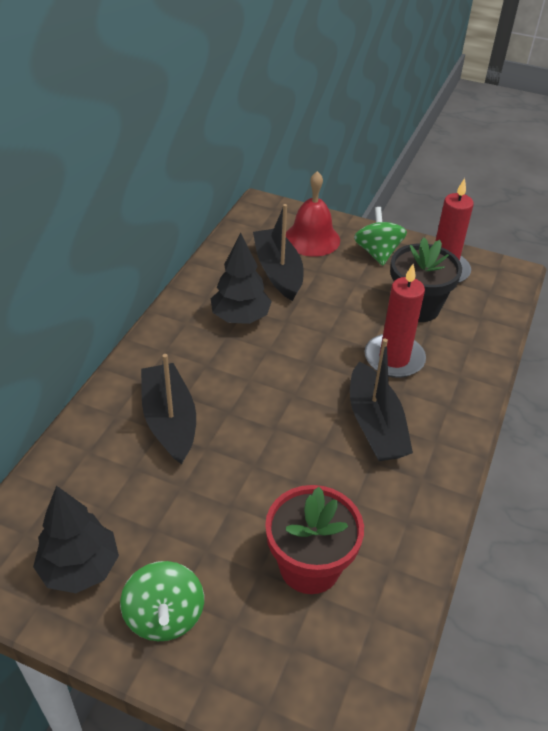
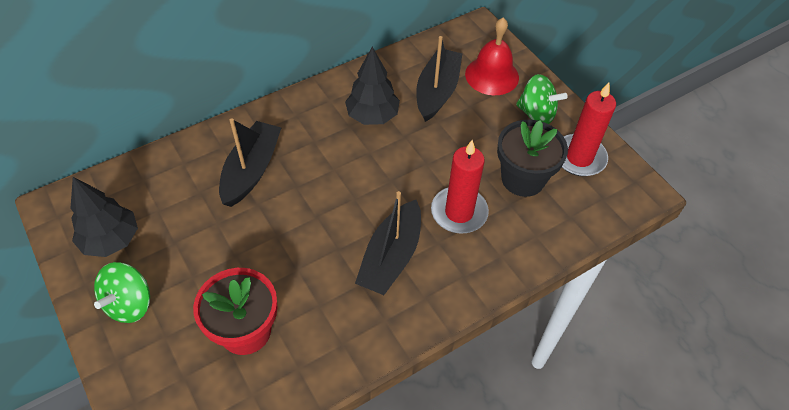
camera: 35 degrees right, 10 degrees up
green spinning top [354,207,407,266] -> green spinning top turned 90 degrees clockwise [516,74,568,124]

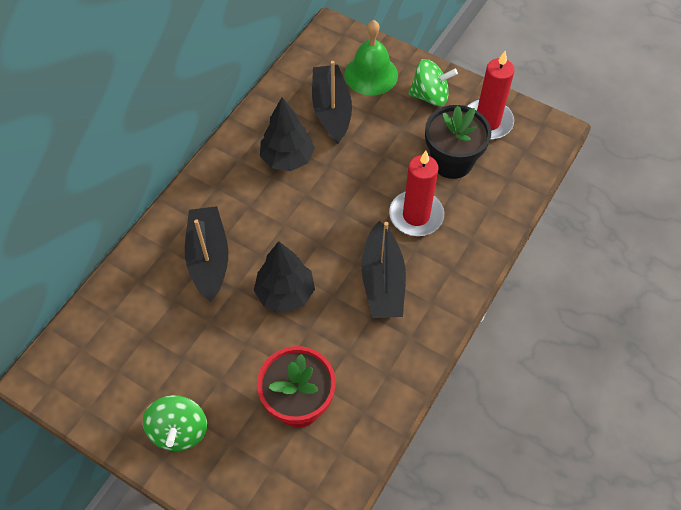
camera: 25 degrees left, 5 degrees up
black tree [70,177,138,257] -> black tree moved to [254,241,315,313]
red bell [465,17,519,95] -> green bell [344,20,398,96]

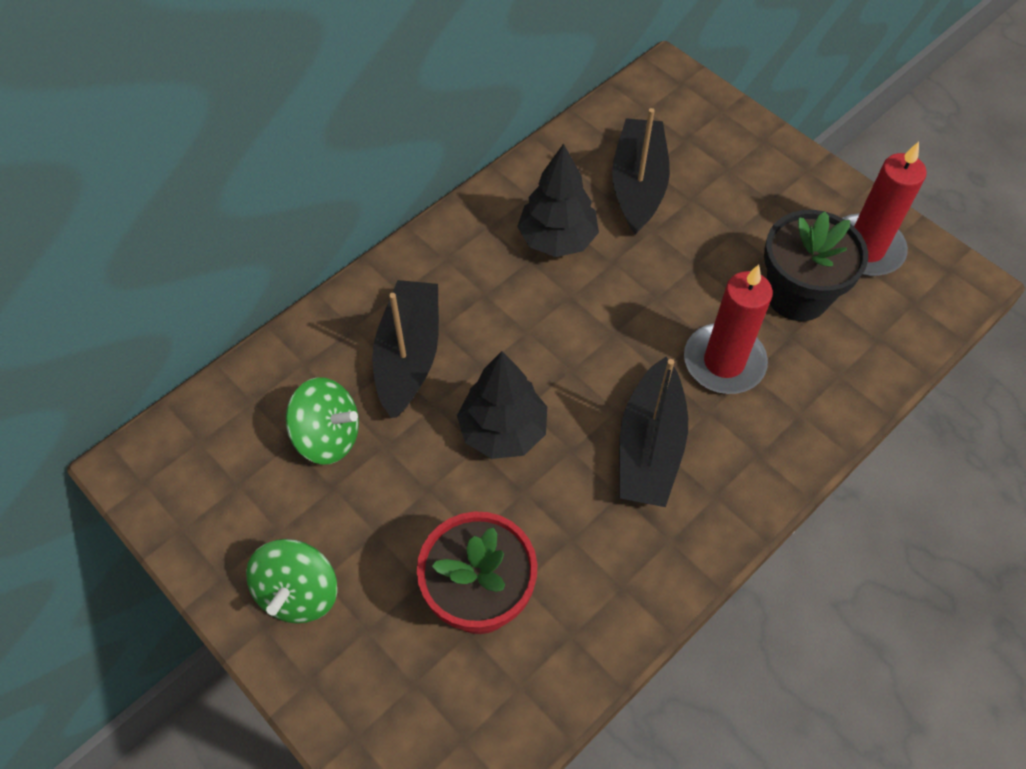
camera: 15 degrees right, 0 degrees up
green bell [344,20,398,96] -> none
green spinning top [408,59,458,106] -> green spinning top moved to [286,377,359,465]

